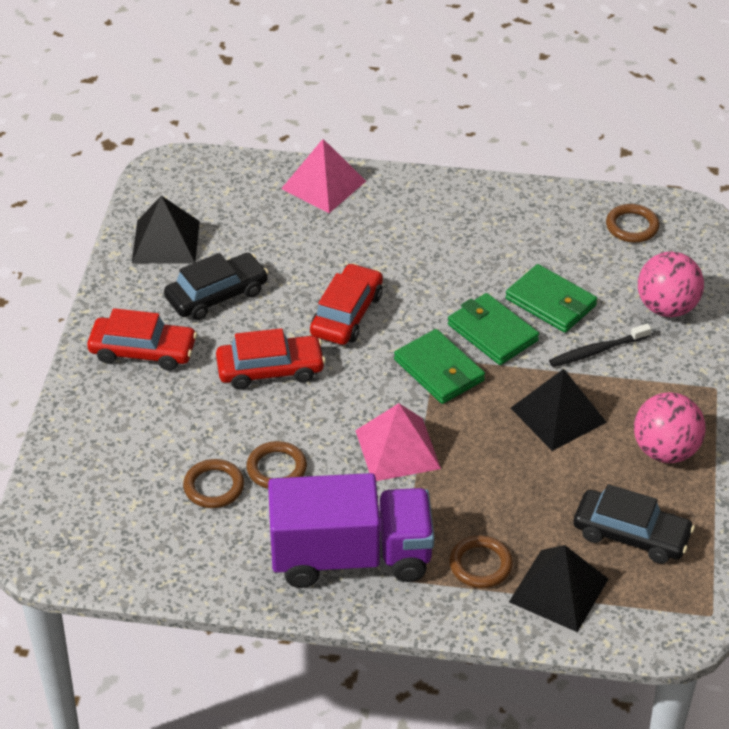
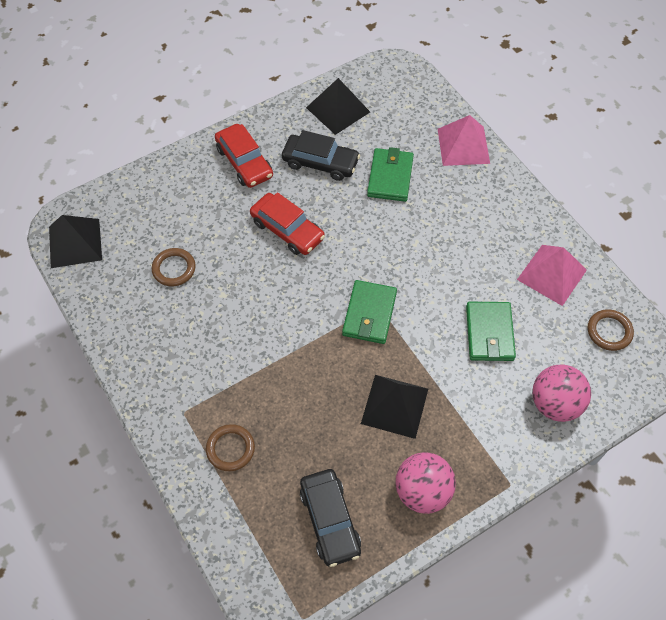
camera: 50 degrees right, 15 degrees up
brown ring [246,441,307,489] -> none
purple truck [268,473,435,588] -> none
red car [310,263,383,345] -> none
pink pyramid [355,403,441,481] -> pink pyramid moved to [517,245,587,306]
green wallet [448,293,539,365] -> green wallet moved to [367,147,414,202]
black pyramid [509,545,608,632] -> black pyramid moved to [49,215,102,268]
black toothbrush [549,324,652,367] -> none

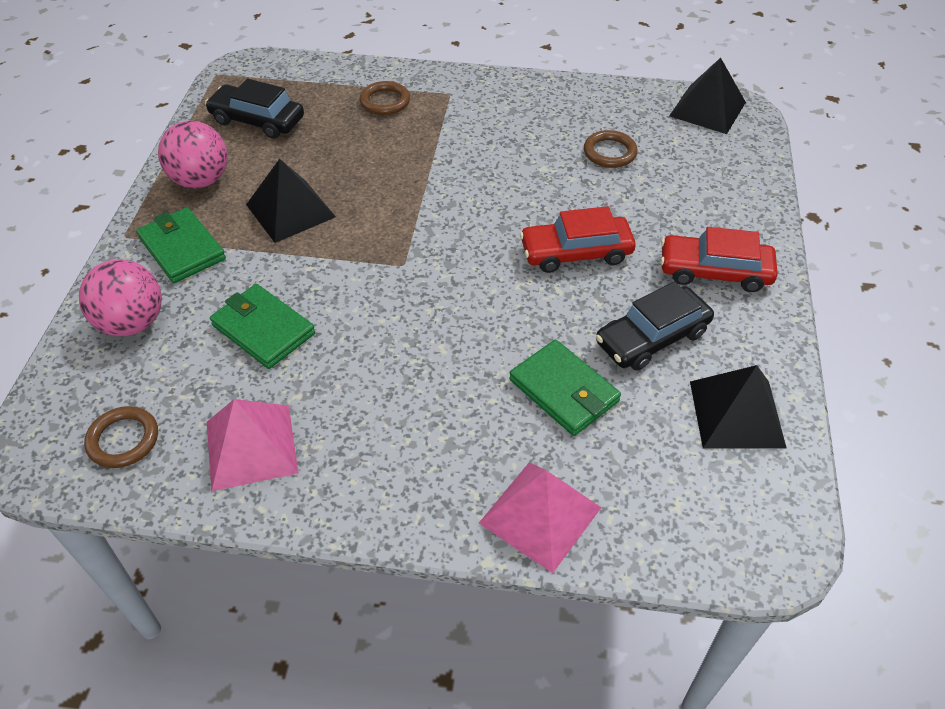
camera: 130 degrees right, 10 degrees down
green wallet [342,280,397,344] -> green wallet moved to [136,207,226,283]

